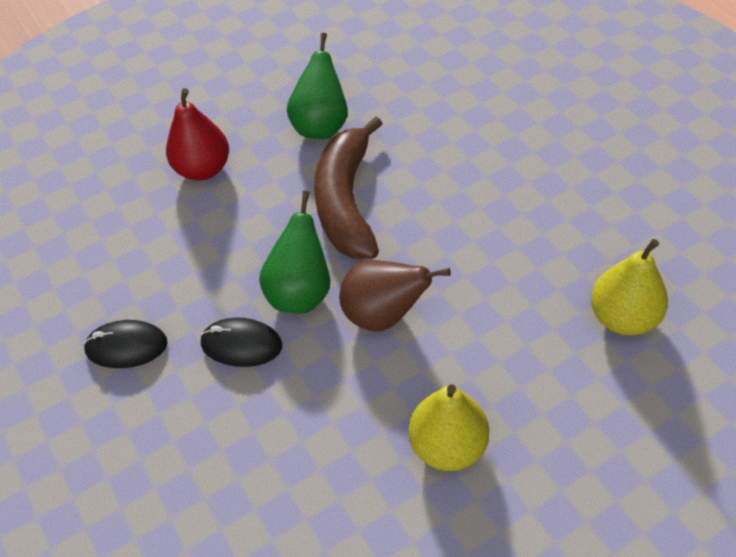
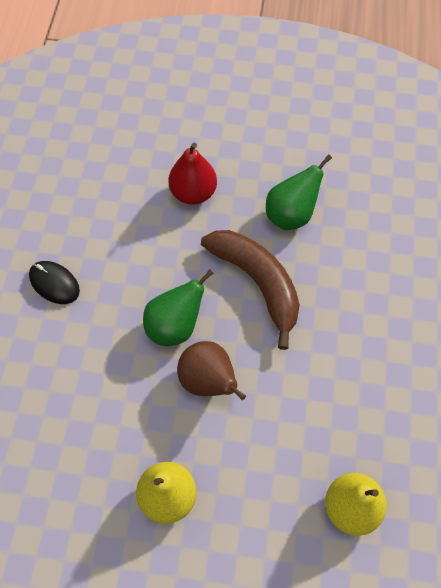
camera: 35 degrees right, 10 degrees up
black mouse [200,318,282,367] -> none
brown banana [314,116,382,259] -> brown banana turned 105 degrees clockwise [201,230,300,350]

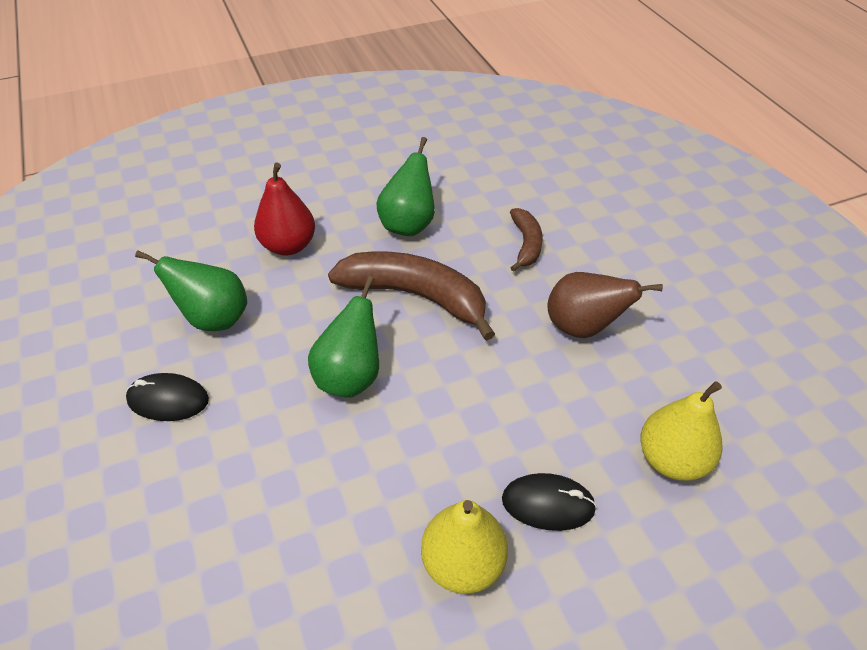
camera: 30 degrees left, 15 degrees down
brown pear [177,341,246,400] -> brown pear moved to [547,272,662,338]
none -> green pear [135,250,247,331]
none -> black mouse [502,473,597,531]
none -> brown banana [510,208,543,272]

